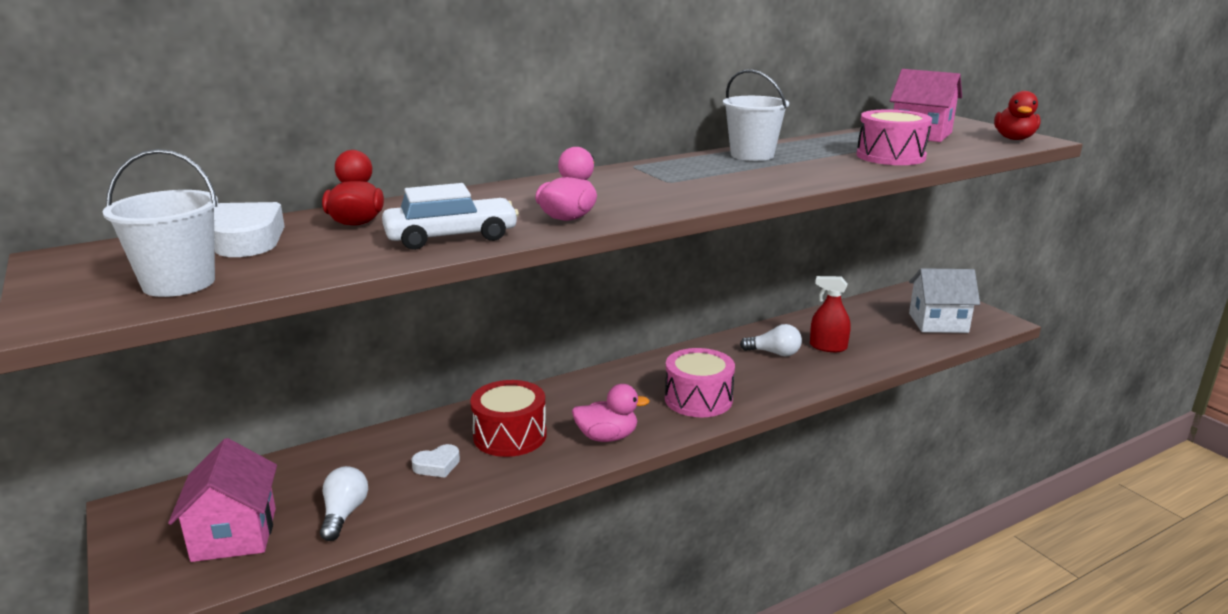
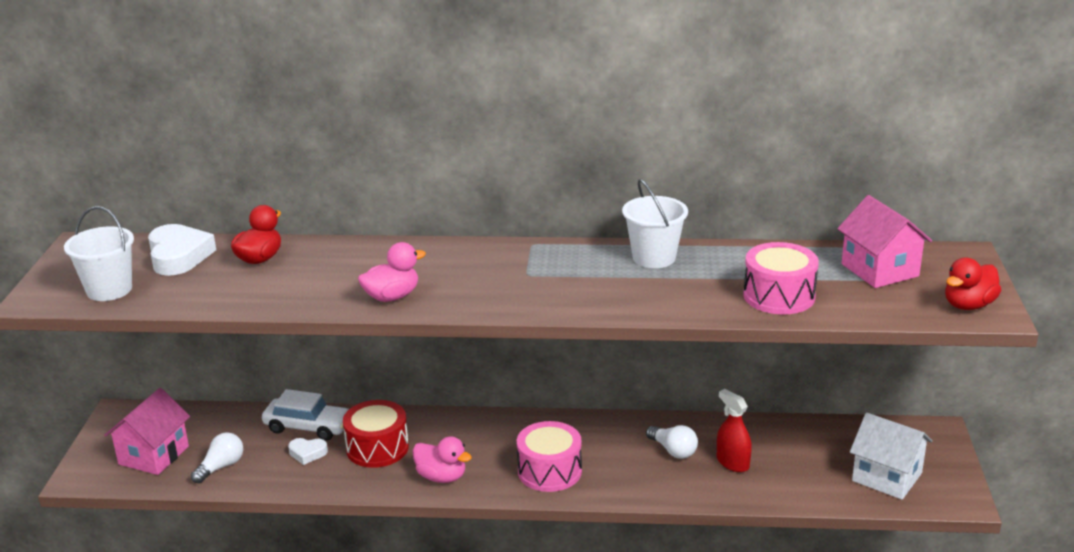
camera: 35 degrees right, 5 degrees up
white car [382,183,519,250] -> white car moved to [262,389,349,441]

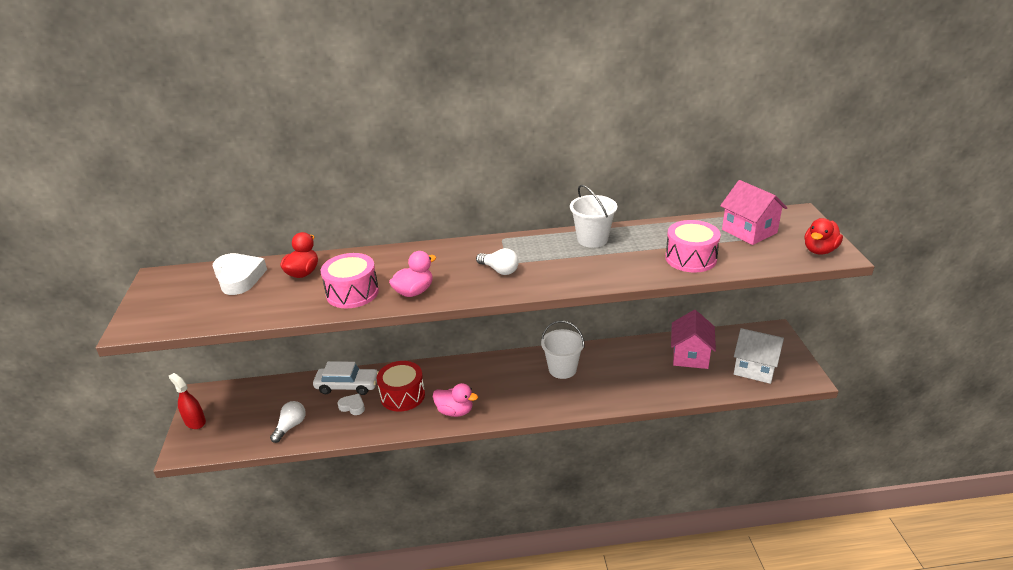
camera: 10 degrees left, 5 degrees up
white bucket [64,206,134,301] -> white bucket moved to [541,321,584,379]
pink house [104,388,190,475] -> pink house moved to [671,310,716,369]
white heart [288,438,328,465] -> white heart turned 150 degrees counterclockwise [338,394,365,415]
pink drum [517,421,582,492] -> pink drum moved to [321,253,379,308]
white light bulb [646,425,698,459] -> white light bulb moved to [476,248,519,275]
red spray bottle [717,389,752,472] -> red spray bottle moved to [169,373,206,429]

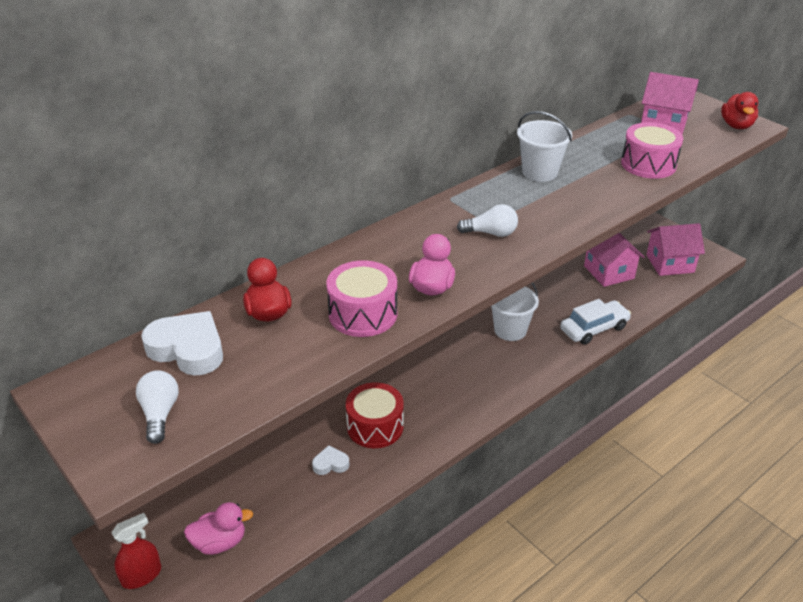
camera: 35 degrees left, 5 degrees up
red spray bottle [169,373,206,429] -> red spray bottle turned 135 degrees clockwise [111,513,161,589]
white light bulb [270,401,306,443] -> white light bulb moved to [136,370,179,444]
white car [313,361,379,395] -> white car moved to [560,299,631,345]
pink duck [433,383,478,417] -> pink duck moved to [184,502,253,555]
white house [734,328,784,384] -> pink house [646,223,705,276]

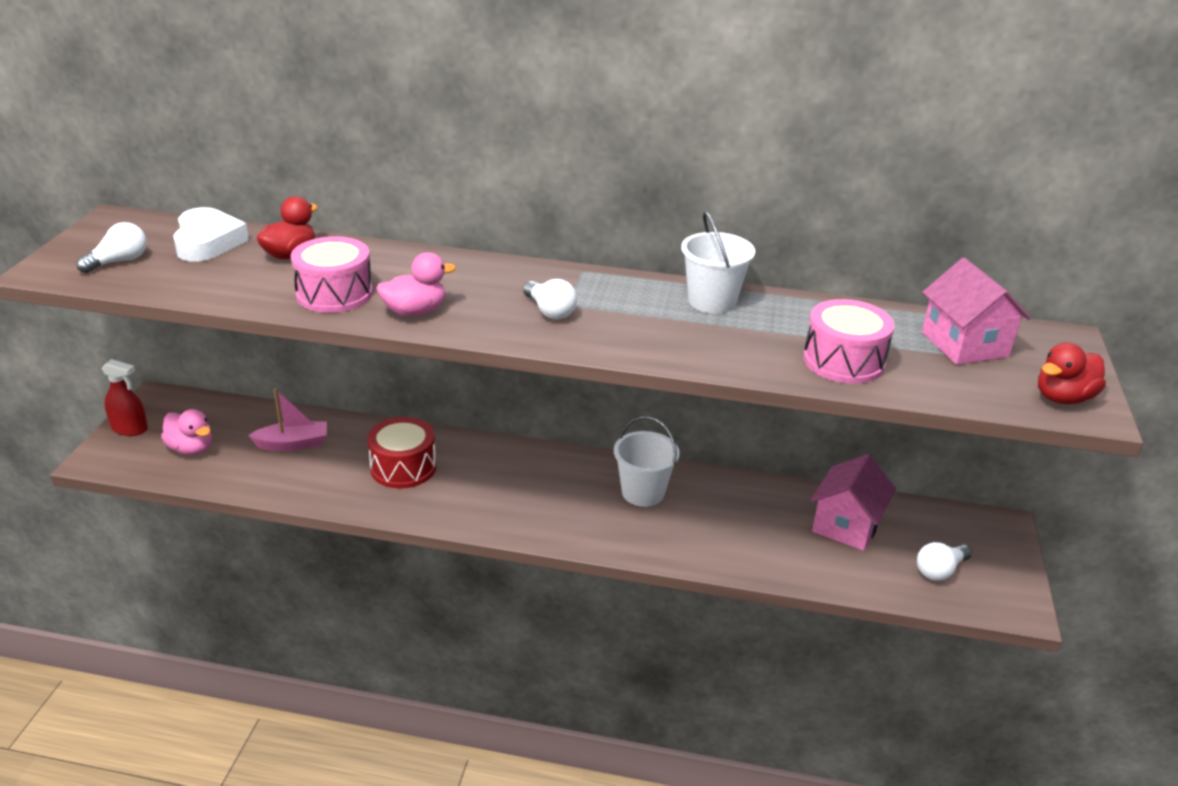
camera: 50 degrees right, 5 degrees down
white heart [312,445,350,475] -> none
white car [560,299,631,345] -> none
pink house [646,223,705,276] -> white light bulb [917,542,972,581]
none -> pink boat [248,388,327,451]

